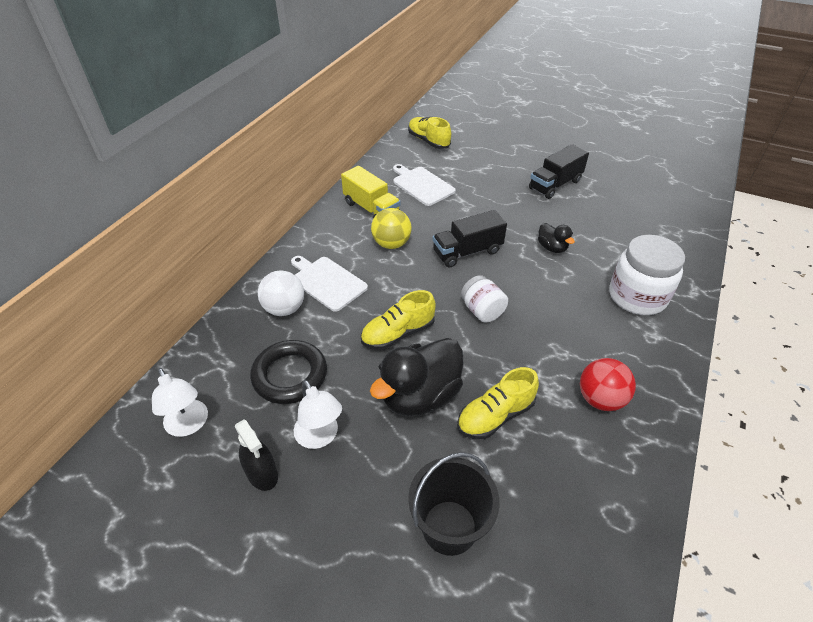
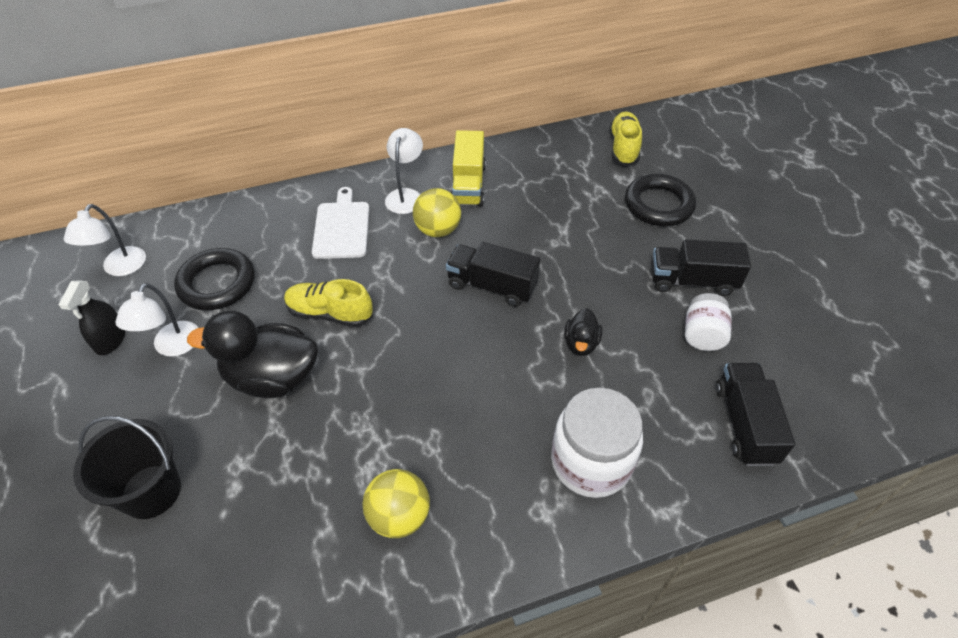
camera: 45 degrees right, 5 degrees up
white ball [258,271,304,316] -> none
white cutting board [393,164,456,206] -> none
yellow shoe [457,367,539,439] -> none
white jar [461,275,508,323] -> white jar moved to [685,293,732,351]
red ball [580,358,636,411] -> yellow ball [363,469,430,538]
none -> white lamp [385,128,423,214]
none -> black ring [625,174,696,226]
none -> black truck [716,363,795,466]

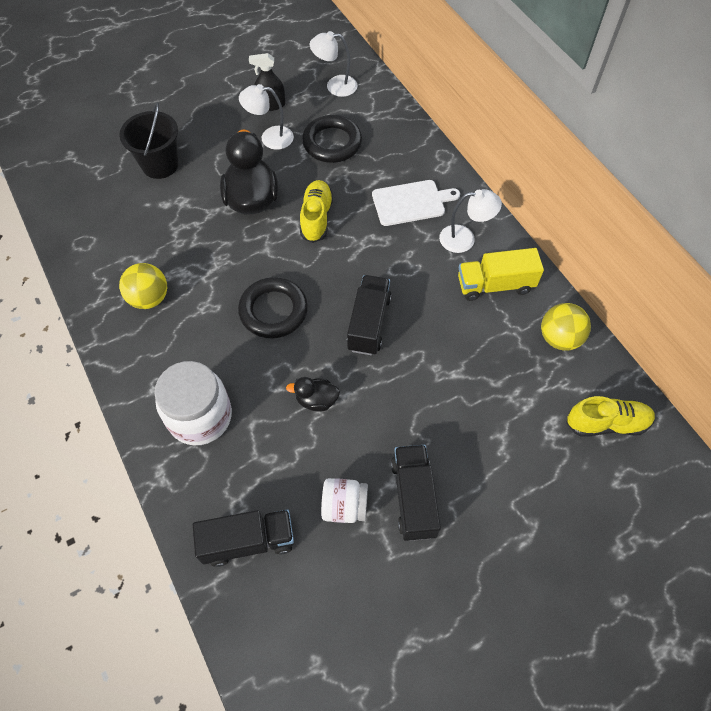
camera: 80 degrees right, 10 degrees up
yellow ball [413,188,461,237] -> yellow ball moved to [541,303,591,351]
black ring [625,174,696,226] -> black ring moved to [238,277,308,339]

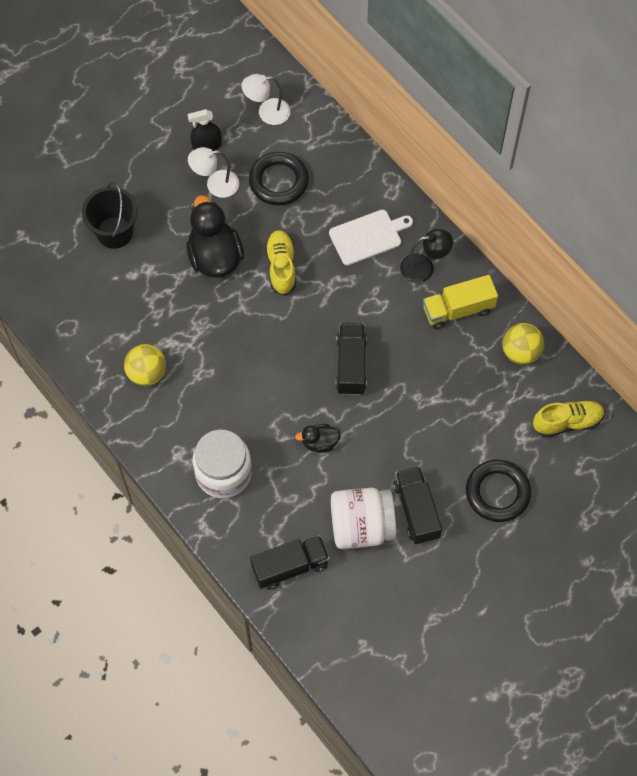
camera: 10 degrees left, 5 degrees up
black ring [238,277,308,339] -> black ring moved to [466,460,531,522]
white jar [321,478,368,523] -> white jar [331,488,397,549], size x1.69
white lamp [439,189,502,253] -> black lamp [400,229,453,283]

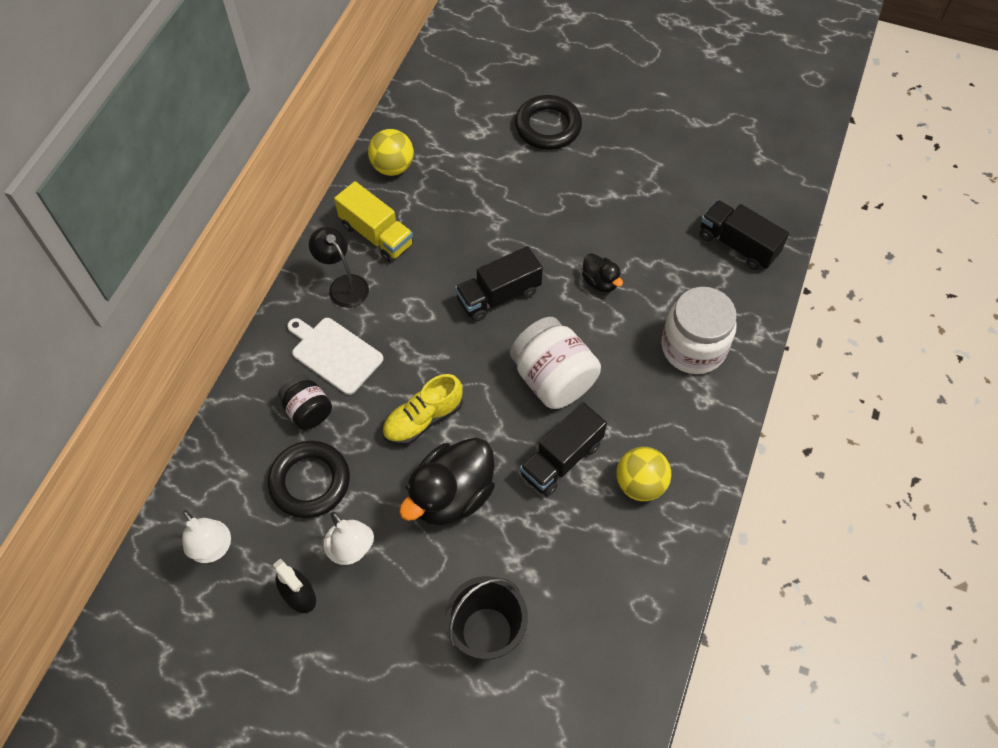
camera: 120 degrees left, 5 degrees down
white jar [331,488,397,549] -> white jar moved to [510,317,601,409]
black truck [393,466,442,544] -> black truck moved to [520,402,607,496]
yellow shoe [533,400,605,437] -> none
none -> black jar [278,375,332,430]

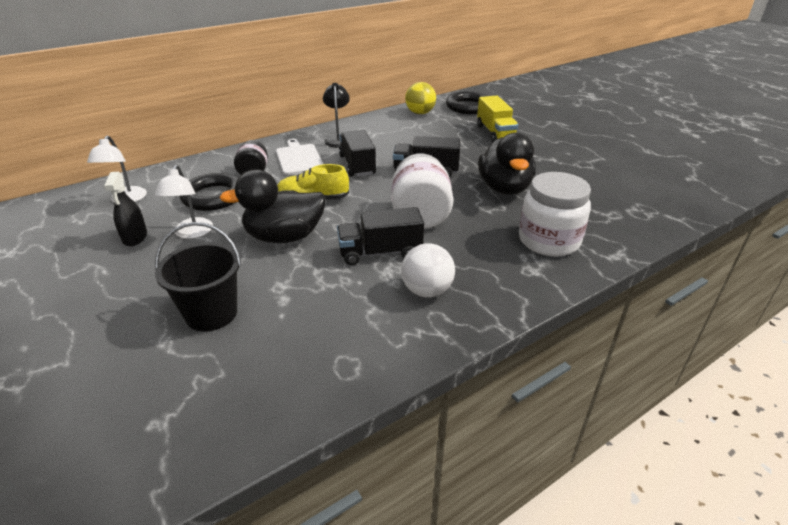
camera: 35 degrees right, 25 degrees down
yellow truck [334,181,413,263] -> yellow truck moved to [477,96,518,142]
black ring [515,95,582,150] -> black ring moved to [446,91,487,114]
black duck [582,253,623,292] -> black duck [478,133,536,195], size x1.99
yellow ball [616,447,671,501] -> white ball [401,243,455,298]
black truck [700,200,789,270] -> black truck moved to [339,130,376,177]

